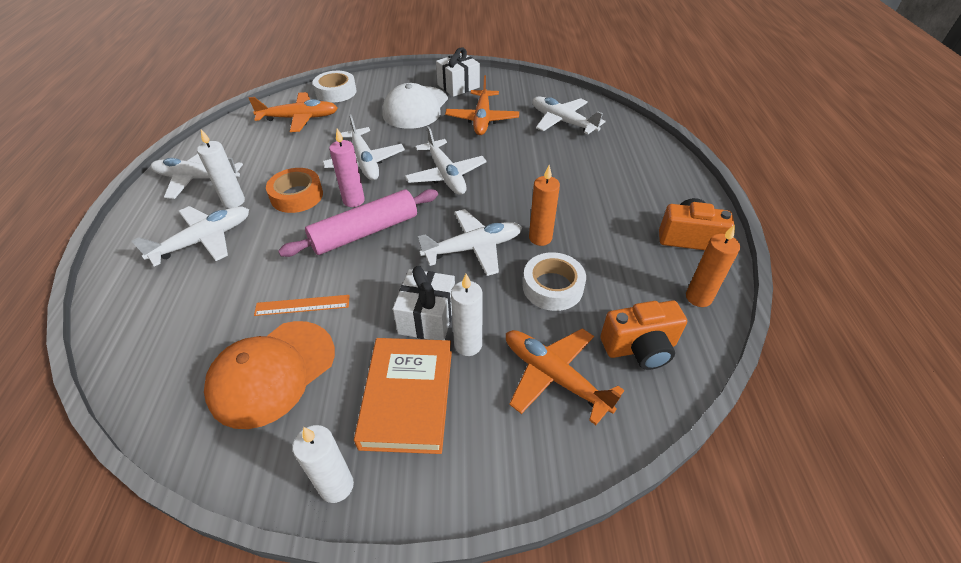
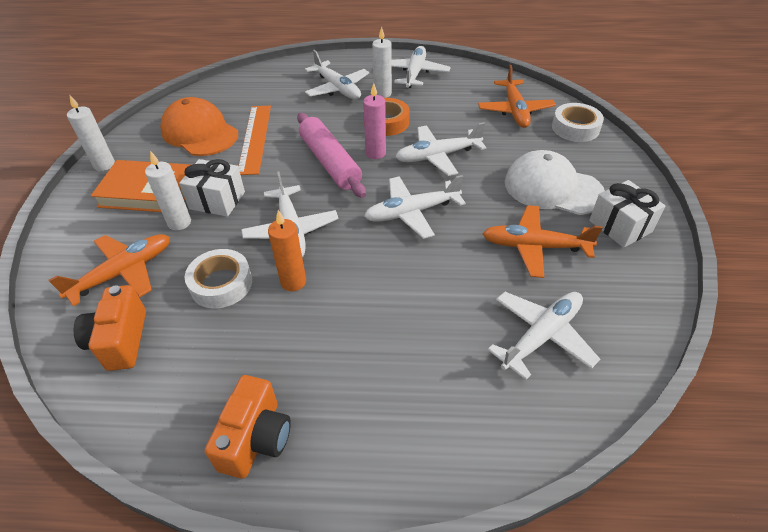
camera: 95 degrees right, 0 degrees up
orange ruler [254,295,350,316] -> orange ruler [238,106,271,175], size x1.68
orange candle [686,224,740,307] -> none

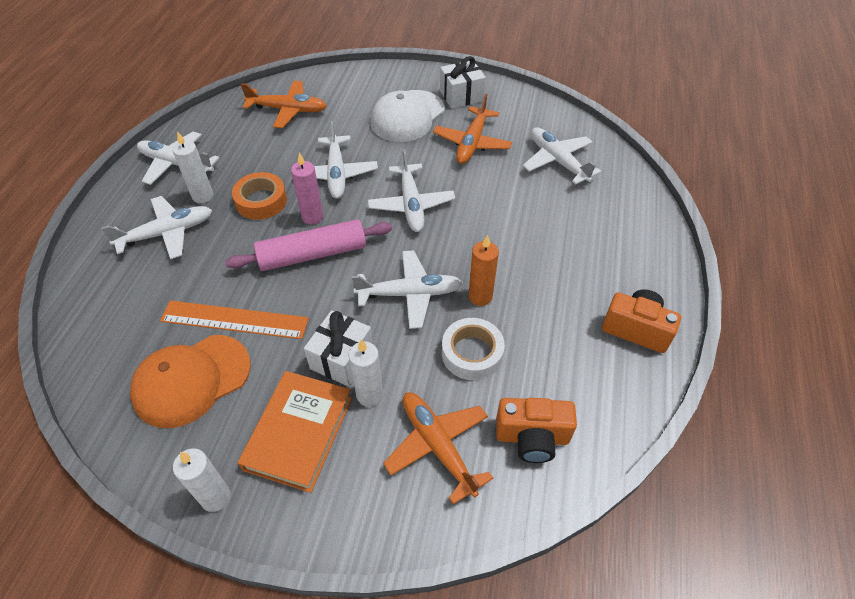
camera: 80 degrees left, 5 degrees up
white tape [552,103,604,142] -> none

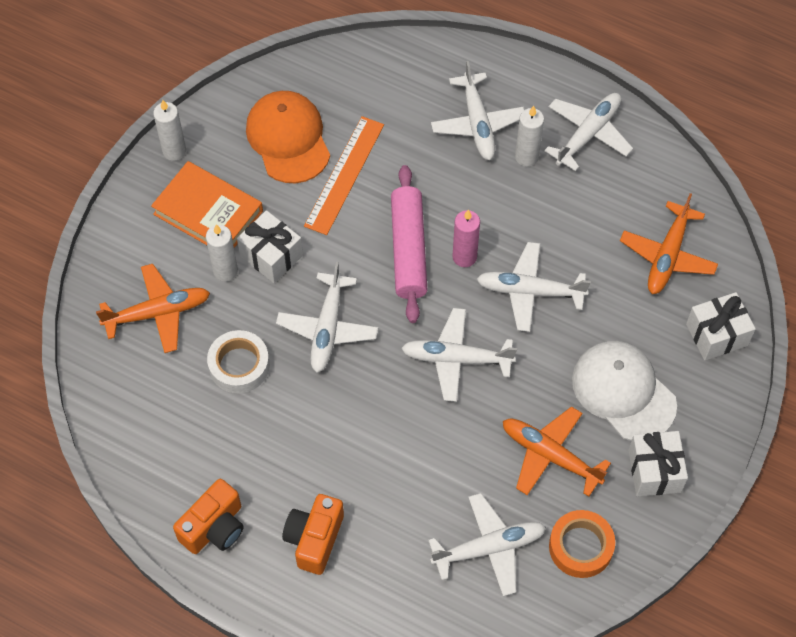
camera: 105 degrees right, 10 degrees up
orange tape [232,172,287,220] -> orange tape moved to [549,510,615,578]
orange candle [469,235,499,306] -> none
orange camera [496,398,577,463] -> orange camera moved to [282,494,344,575]
none -> white gift [686,292,756,360]

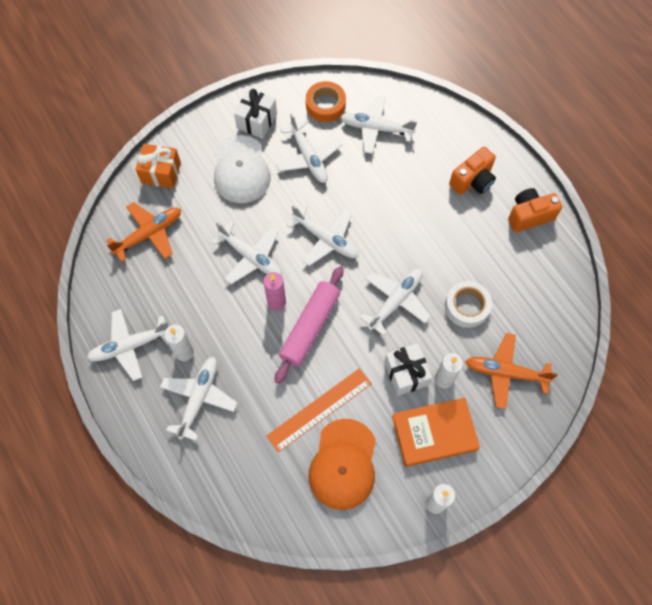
camera: 150 degrees left, 5 degrees up
orange book [151,161,263,248] -> orange book turned 75 degrees counterclockwise [392,398,480,467]
orange plane [503,406,611,496] -> white plane [276,113,342,183]
white gift [686,292,756,360] -> orange gift [135,144,181,188]

